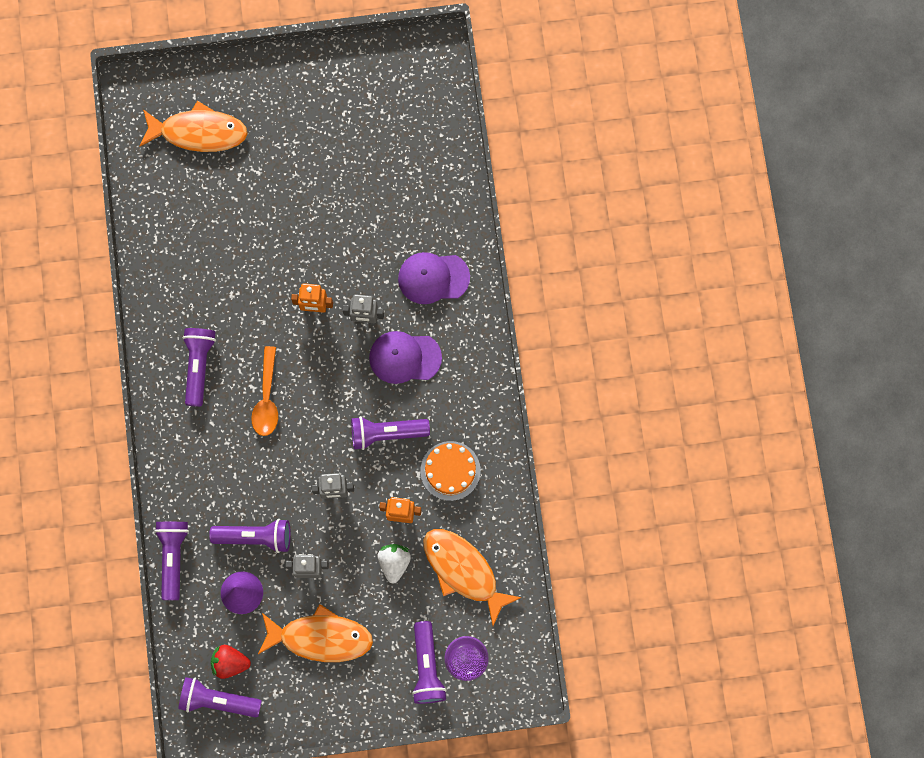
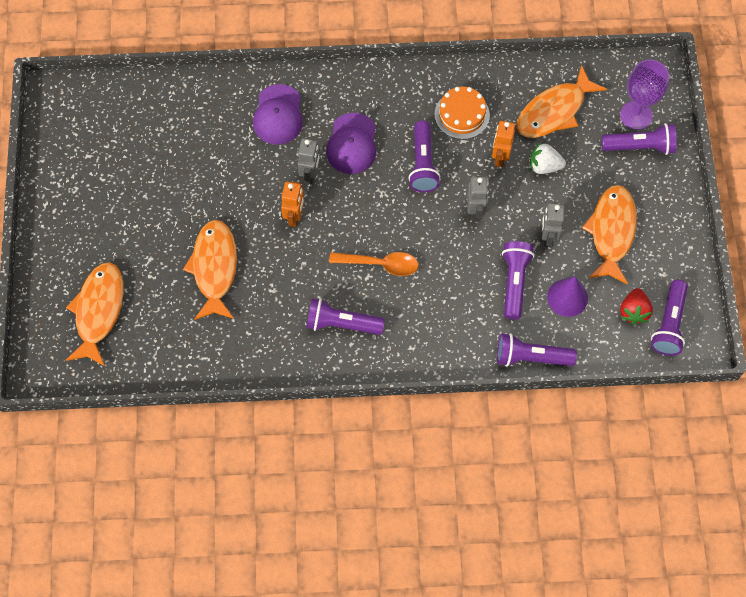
camera: 85 degrees left, 10 degrees down
none -> orange fish [183,220,237,320]

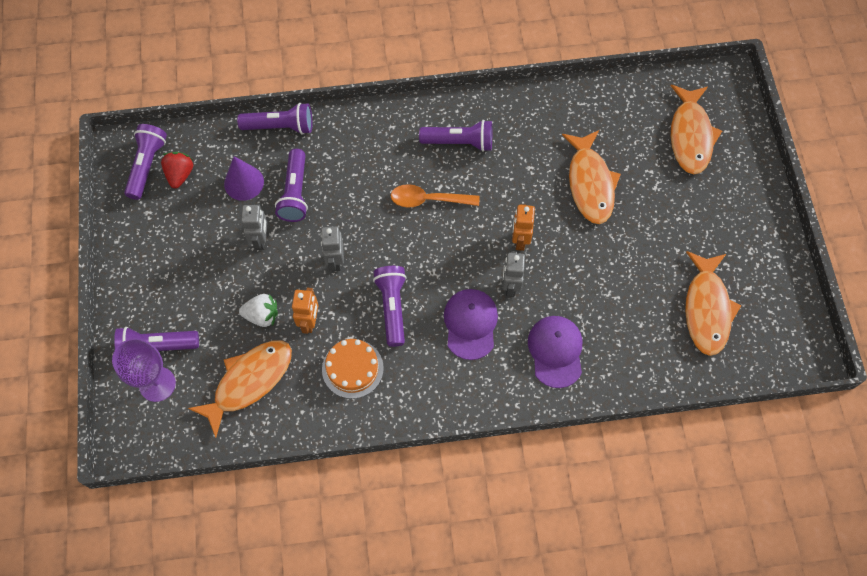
camera: 175 degrees right, 0 degrees up
orange fish [582,185,637,284] -> orange fish moved to [685,251,742,356]

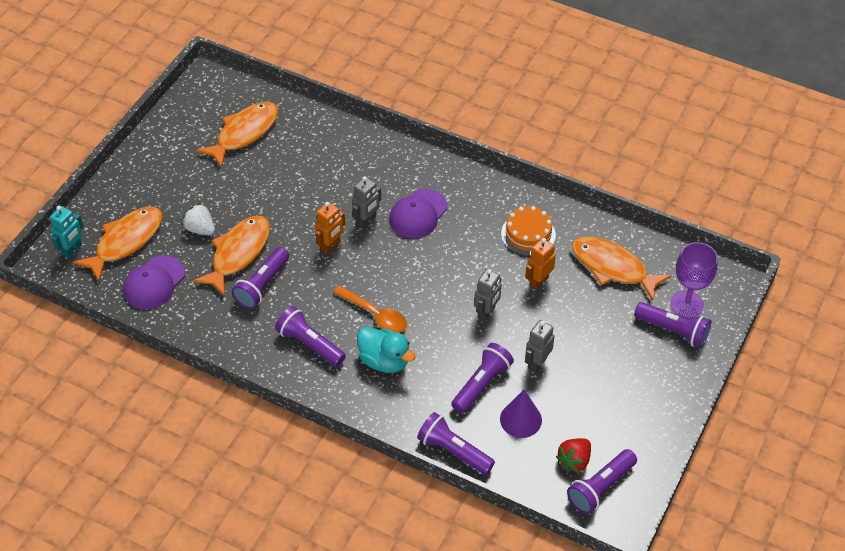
camera: 145 degrees left, 15 degrees down
orange fish [188,340,292,438] -> orange fish turned 45 degrees clockwise [572,236,672,301]
white strawberry [239,294,278,327] -> white strawberry moved to [182,203,215,235]
purple flashlight [373,266,407,347] -> purple flashlight moved to [232,247,289,309]
purple cap [528,316,582,388] -> purple cap moved to [123,255,185,310]
none -> turquoise robot [50,206,84,258]
none -> turquoise duck [357,327,416,373]

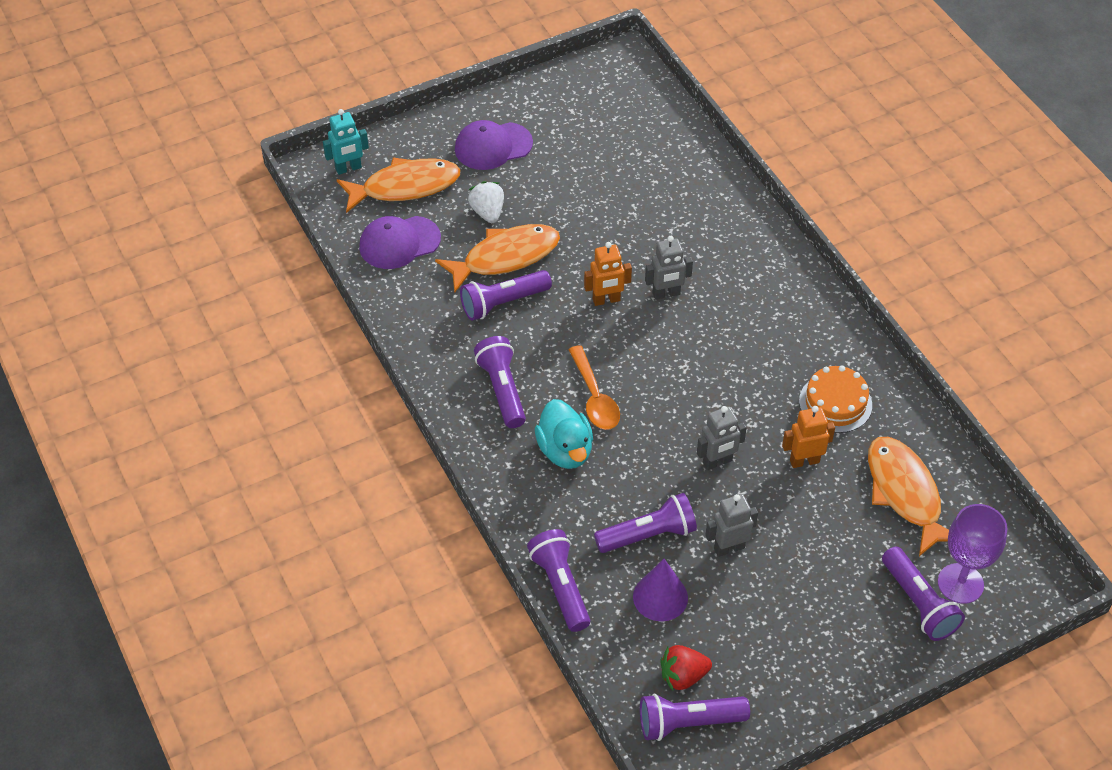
camera: 35 degrees right, 0 degrees up
orange fish [196,102,278,168] -> none
purple cap [389,189,447,239] -> purple cap moved to [455,120,533,170]

